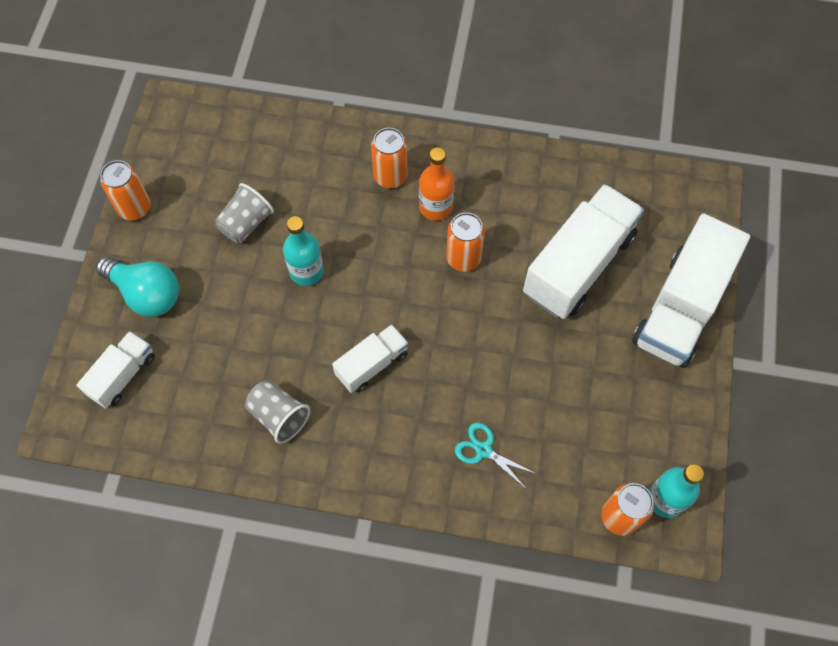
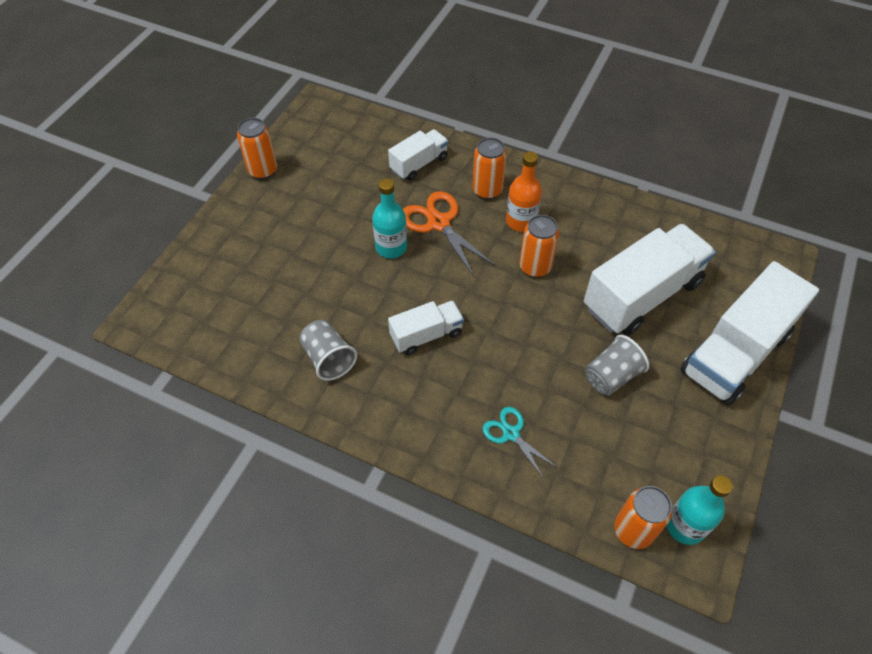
camera: 15 degrees right, 10 degrees down
white truck [76,331,155,409] -> white truck moved to [388,129,448,181]
turquoise light bulb [96,257,179,317] -> none
grey cup [215,183,274,243] -> grey cup moved to [585,335,649,396]
none -> orange scissors [403,191,496,277]

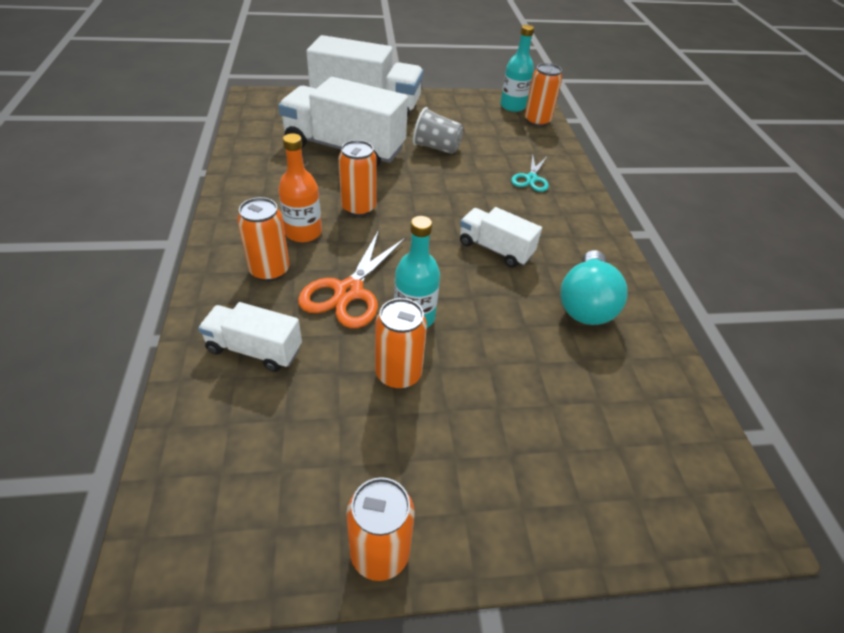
camera: 125 degrees left, 10 degrees down
grey cup [299,320,357,381] -> turquoise light bulb [560,250,627,325]
none -> orange can [375,298,427,389]

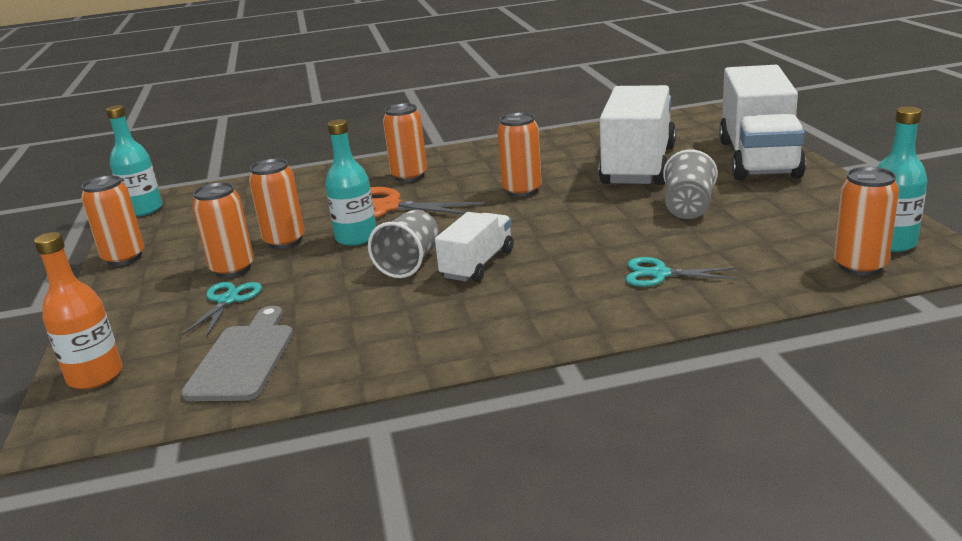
camera: 90 degrees right, 20 degrees down
white truck [198,302,302,372] -> none
orange bottle [278,133,322,242] -> orange bottle moved to [34,232,122,389]
turquoise light bulb [560,250,627,325] -> none
none -> turquoise bottle [106,105,162,217]
none -> grey cutting board [181,306,293,401]
none -> turquoise scissors [182,282,262,337]
none -> orange can [192,182,254,277]
none -> grey cup [368,210,439,278]

